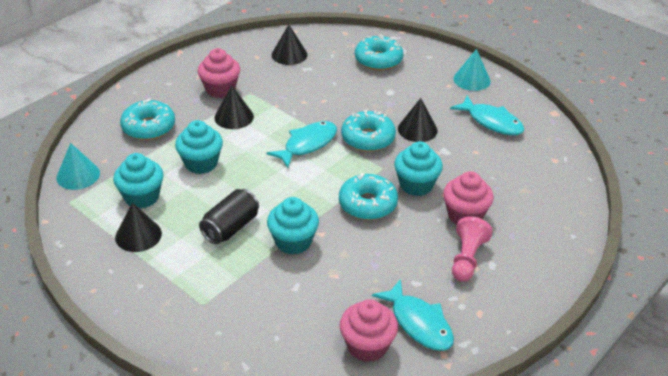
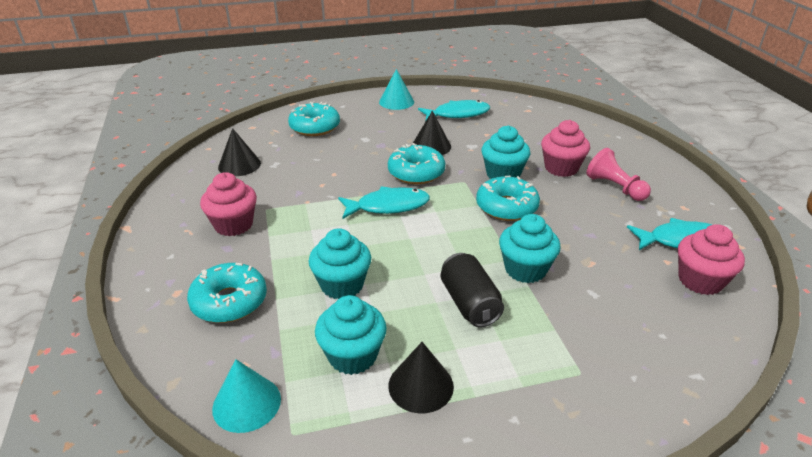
camera: 55 degrees left, 5 degrees down
black cone [214,85,254,129] -> none
turquoise fish [266,121,337,168] -> turquoise fish turned 90 degrees clockwise [338,186,430,219]

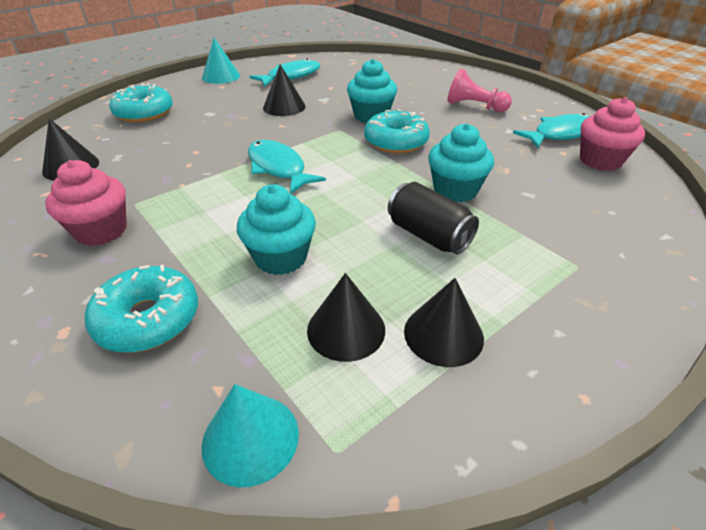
camera: 25 degrees left, 5 degrees up
turquoise cupcake [315,295,387,375] -> black cone [307,273,385,362]
turquoise fish [338,186,430,219] -> turquoise fish turned 90 degrees counterclockwise [248,140,326,194]
turquoise donut [388,143,445,184] -> none
pink cupcake [541,120,590,177] -> none

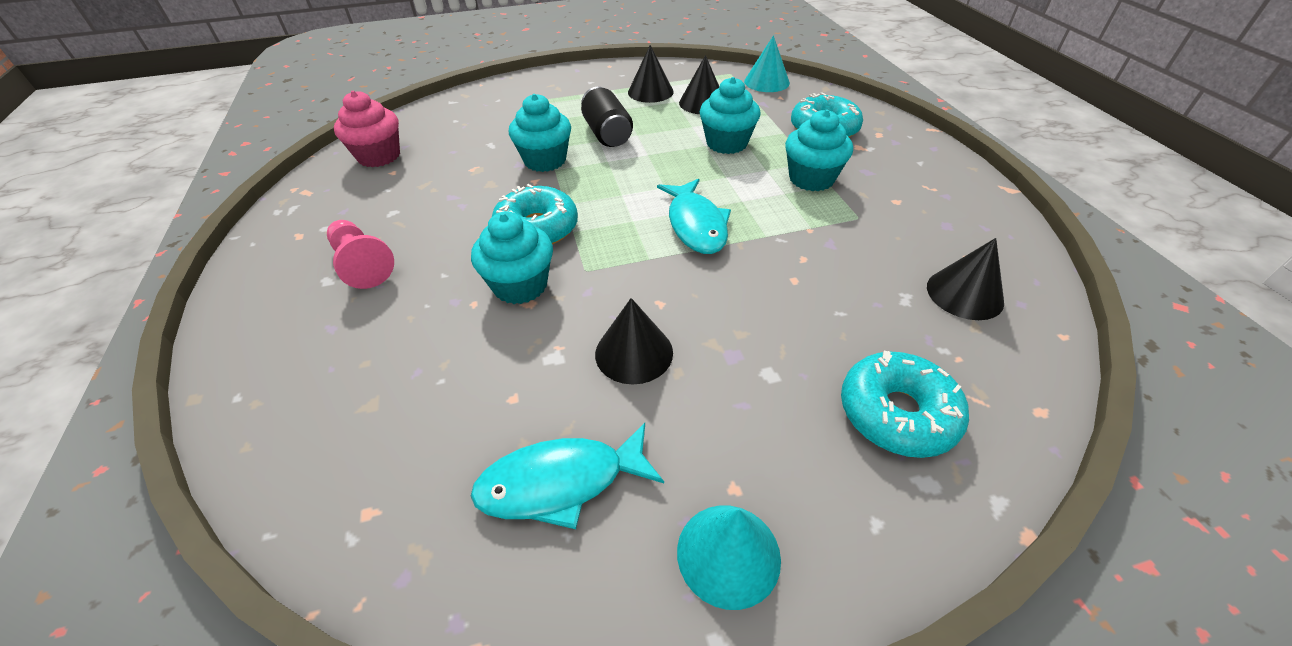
camera: 155 degrees left, 5 degrees up
pink cupcake [45,160,127,246] -> none
turquoise fish [513,113,590,148] -> none
none -> turquoise cupcake [785,110,853,191]

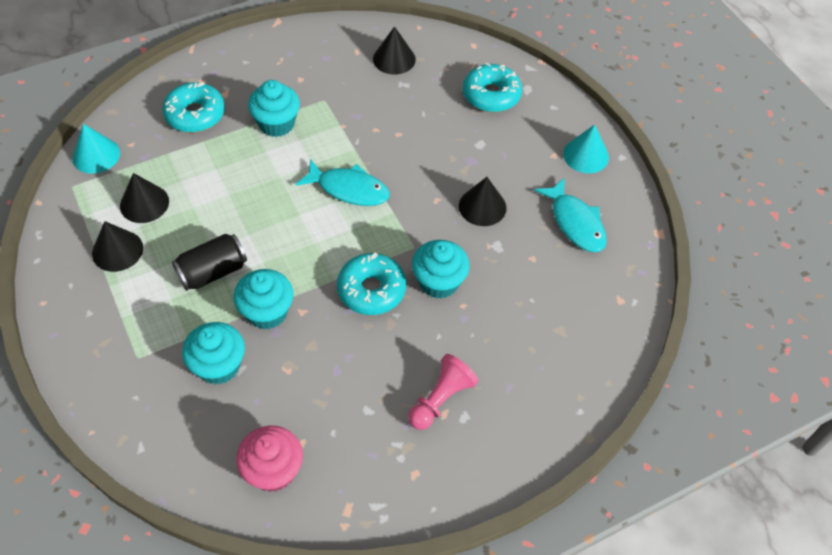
camera: 105 degrees left, 10 degrees up
turquoise fish [657,179,731,254] -> turquoise fish turned 45 degrees clockwise [296,159,390,206]
turquoise cupcake [699,77,761,154] -> turquoise cupcake moved to [182,322,245,384]

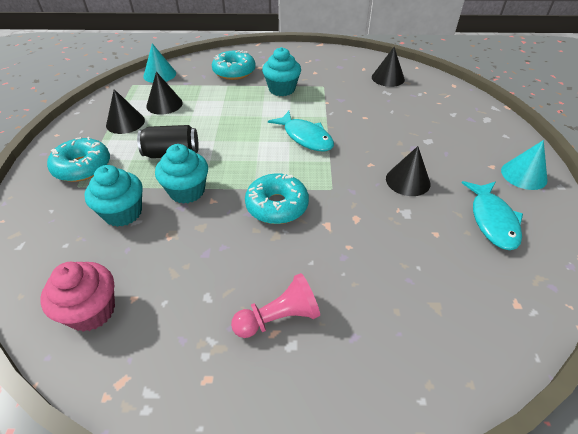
camera: 30 degrees right, 10 degrees down
turquoise cupcake [412,240,470,299] -> none
turquoise donut [463,63,522,112] -> turquoise donut moved to [47,137,110,182]

